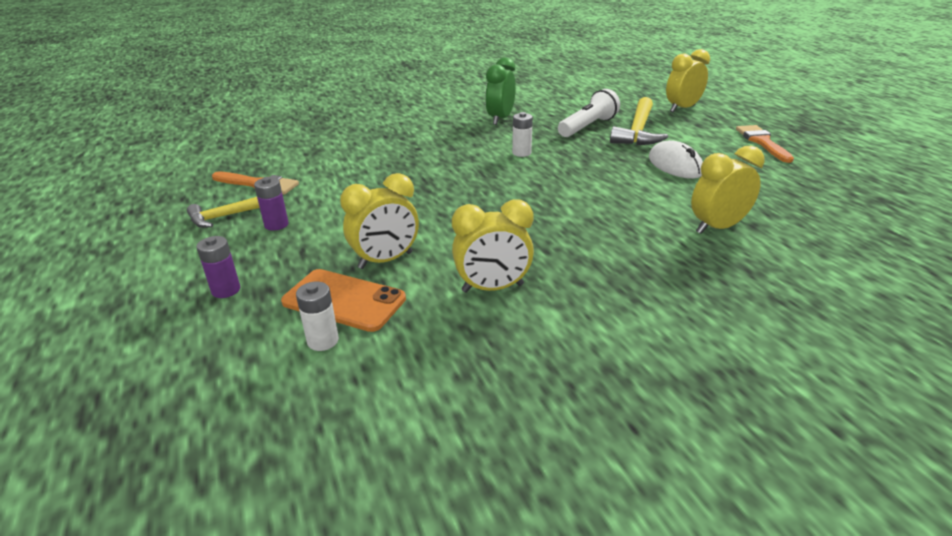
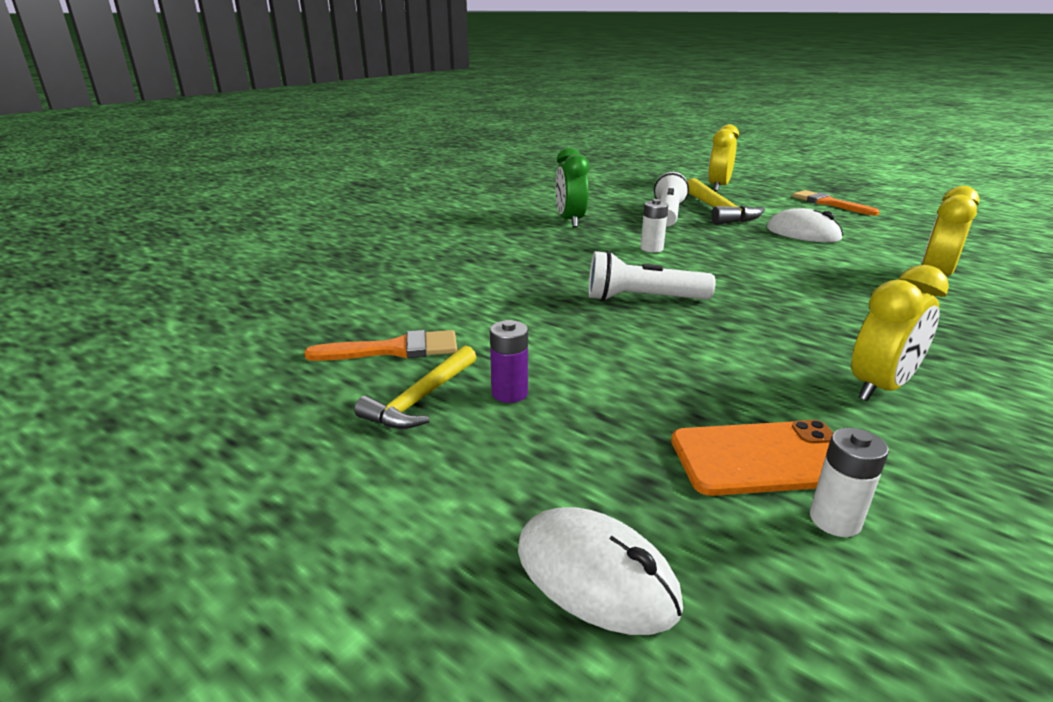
camera: 30 degrees left, 5 degrees down
purple battery [196,236,240,298] -> none
yellow clock [340,173,419,269] -> none
none -> white mouse [518,507,683,635]
none -> white flashlight [588,251,716,301]

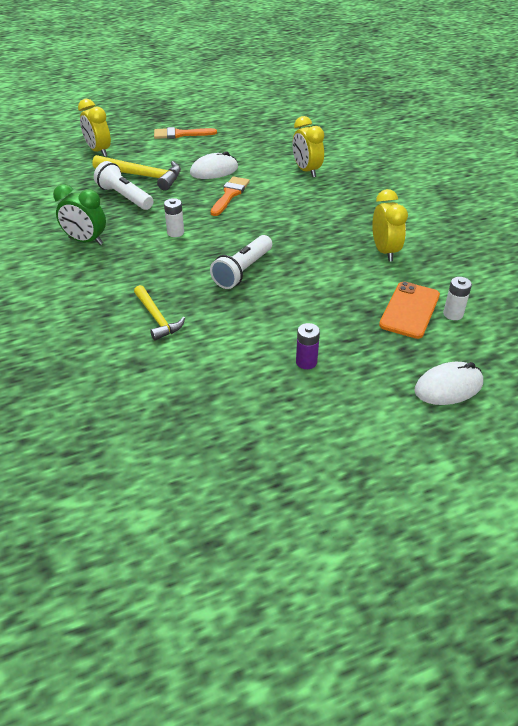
camera: 60 degrees left, 15 degrees up
orange brush [304,330,457,361] -> orange brush moved to [211,176,250,216]
yellow hammer [354,345,476,429] -> yellow hammer moved to [134,285,185,341]

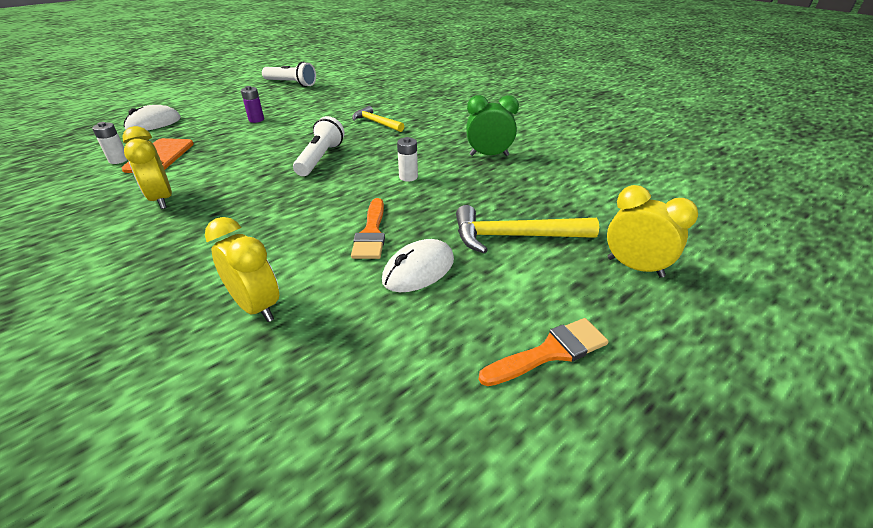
camera: 160 degrees right, 5 degrees down
white flashlight [94,161,153,210] -> white flashlight moved to [262,62,316,87]

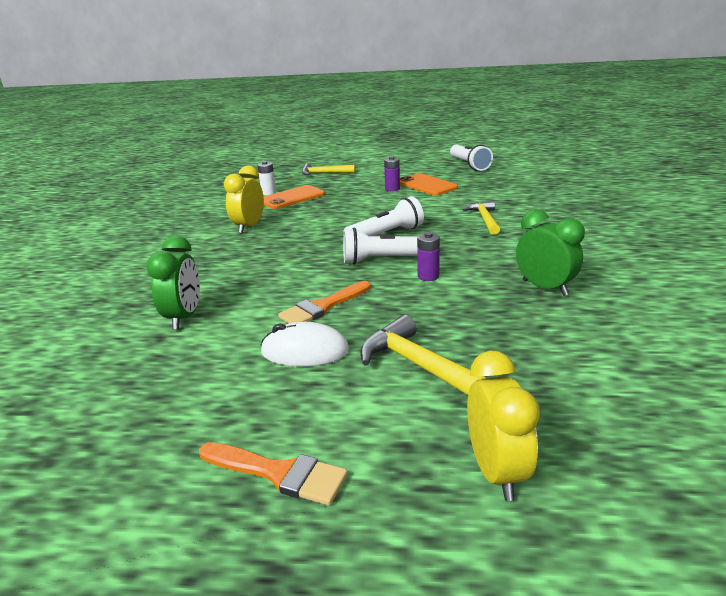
camera: 50 degrees right, 10 degrees down
white mouse [124,105,181,130] -> yellow hammer [302,163,355,175]
yellow clock [205,217,279,322] -> green clock [147,236,200,330]
white battery [397,137,418,182] -> purple battery [417,232,440,281]
none -> white flashlight [343,228,418,265]
none -> orange phone [400,173,458,196]

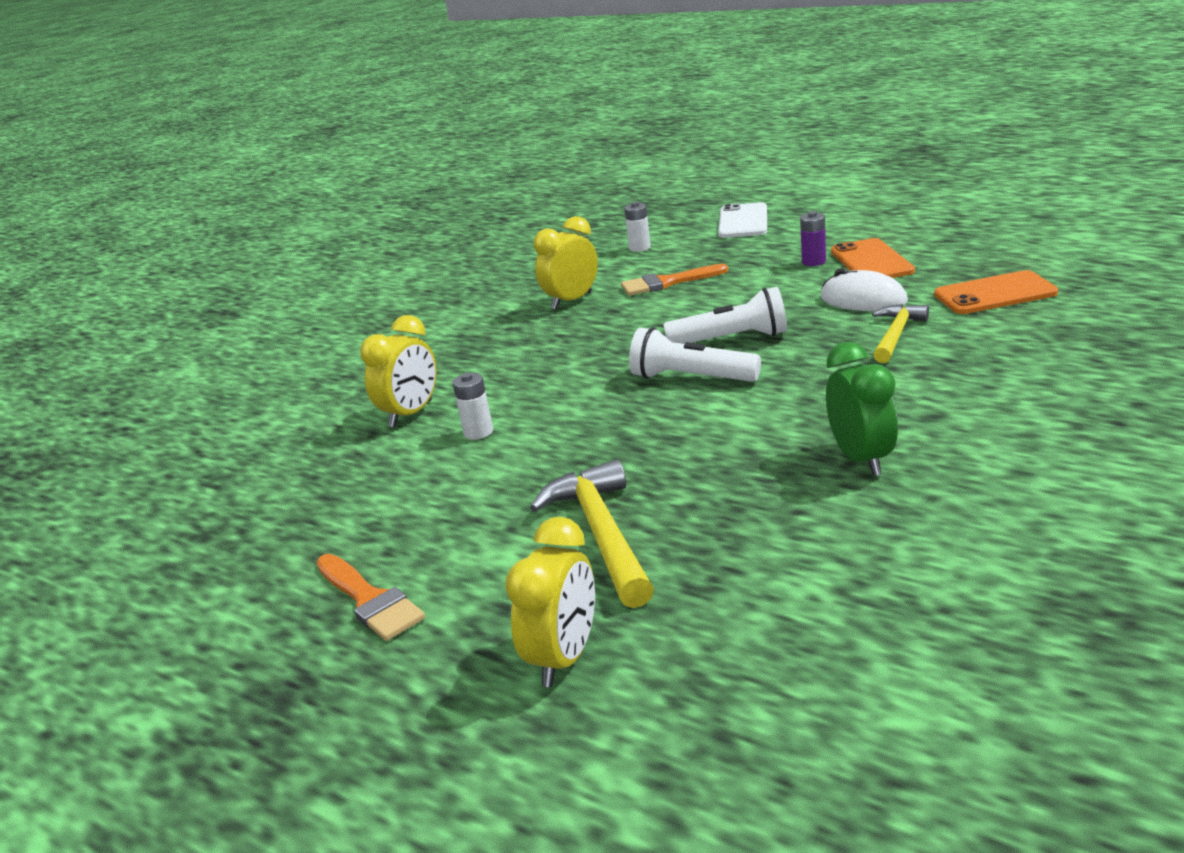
camera: 30 degrees right, 0 degrees up
green clock [147,236,200,330] -> yellow clock [360,315,437,427]
white mouse [260,322,349,367] -> white mouse moved to [820,268,908,311]
orange phone [263,185,325,209] -> orange phone moved to [934,270,1058,314]
orange brush [278,281,371,324] -> orange brush moved to [621,264,728,296]
yellow hammer [302,163,355,175] -> white phone [718,202,767,238]
purple battery [417,232,440,281] -> none
white flashlight [450,145,493,171] -> none
none -> white battery [452,373,493,440]

